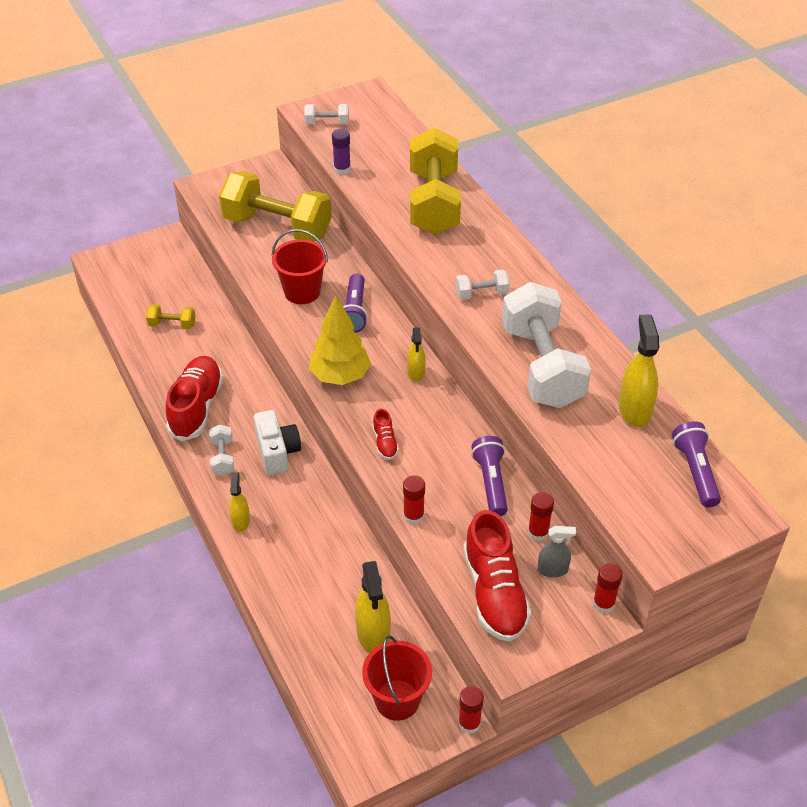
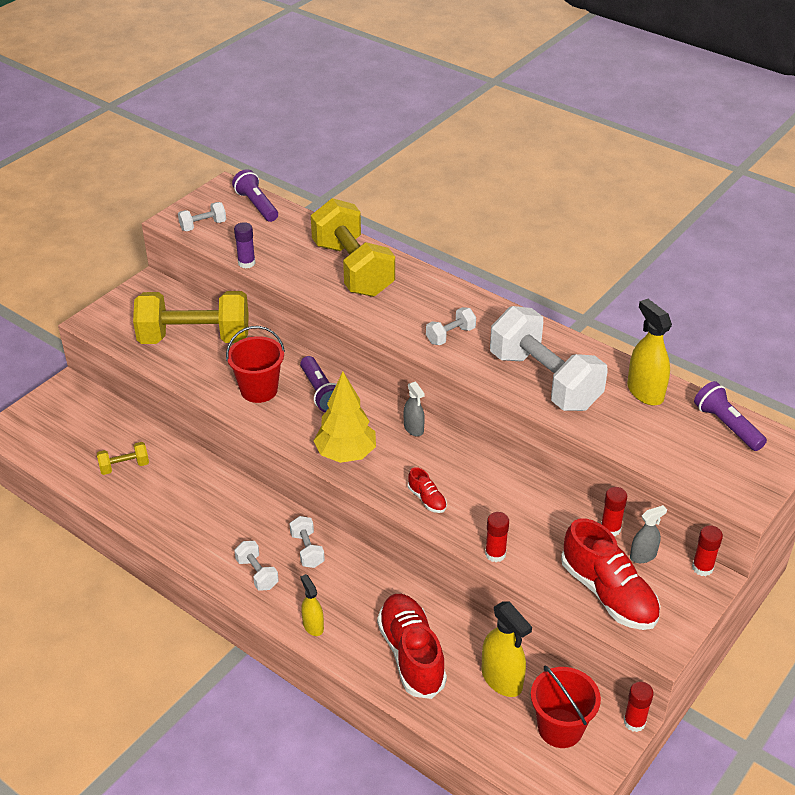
camera: 25 degrees left, 5 degrees down
red shoe [166,356,224,441] -> red shoe moved to [377,594,447,699]
white camera [254,410,301,476] -> white dumbbell [289,516,325,568]
yellow spray bottle [407,327,426,382] -> grey spray bottle [404,381,425,436]
purple flashlight [471,436,508,516] -> purple flashlight moved to [232,169,278,222]

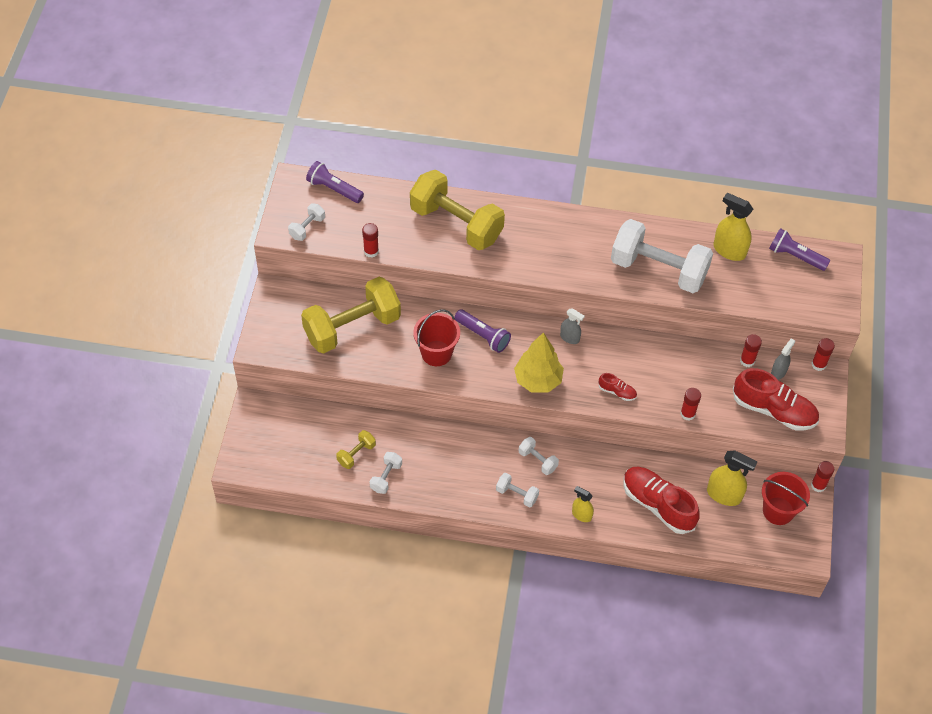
camera: 30 degrees left, 15 degrees up
purple glue stick [234,222,255,268] -> red glue stick [362,223,379,258]
white dumbbell [426,307,476,345] -> white dumbbell moved to [370,452,402,494]

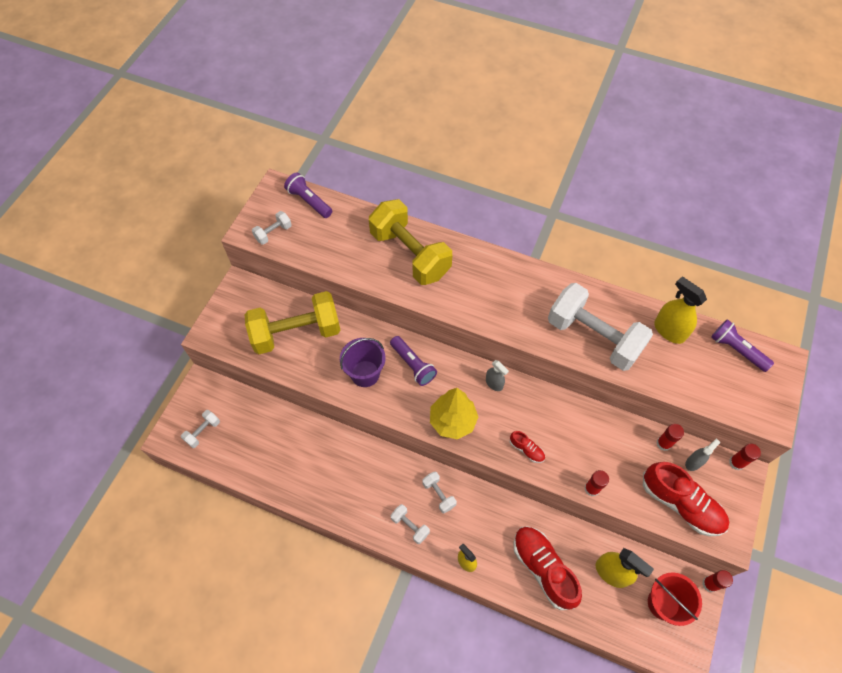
camera: 15 degrees right, 5 degrees up
yellow dumbbell [336,430,376,469] -> none
red glue stick [362,223,379,258] -> none
white dumbbell [370,452,402,494] -> white dumbbell moved to [181,410,220,448]
red bucket [413,309,460,366] -> purple bucket [340,338,386,387]

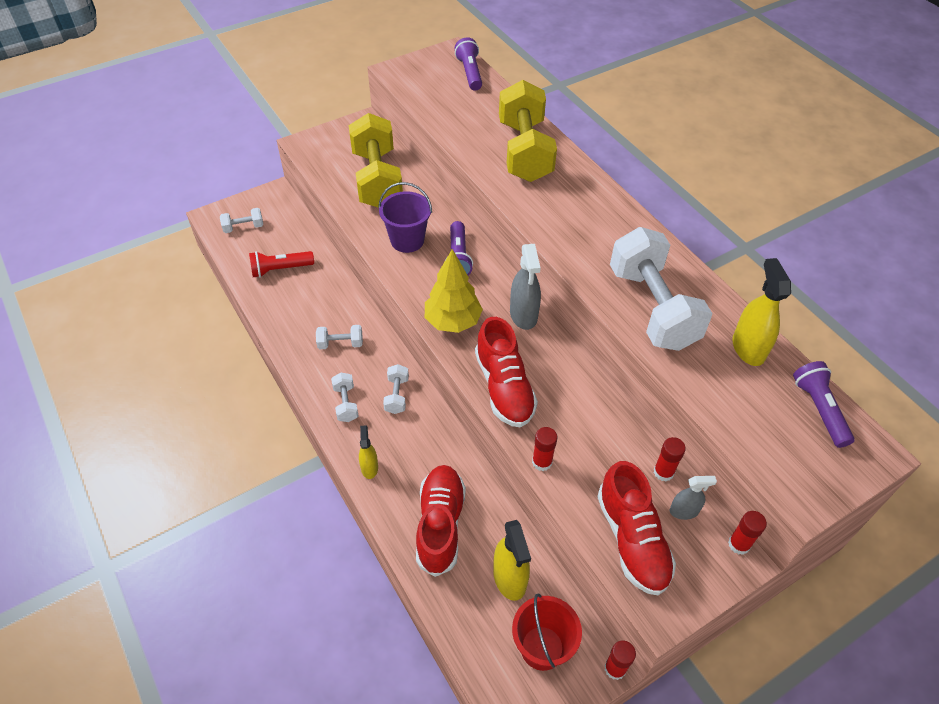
camera: 35 degrees right, 10 degrees down
yellow dumbbell [245,291,340,354] -> yellow dumbbell turned 60 degrees clockwise [348,113,403,207]
white dumbbell [252,211,292,245] -> white dumbbell moved to [316,325,363,349]
grey spray bottle [486,360,509,391] -> grey spray bottle [510,244,541,330], size x1.67
red shoe [510,431,545,463] -> red shoe [475,317,538,428], size x2.17
none -> red flashlight [249,251,314,278]

